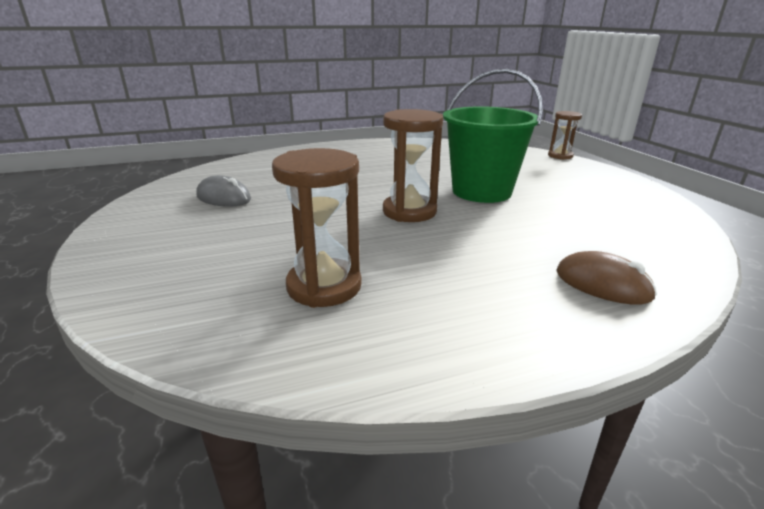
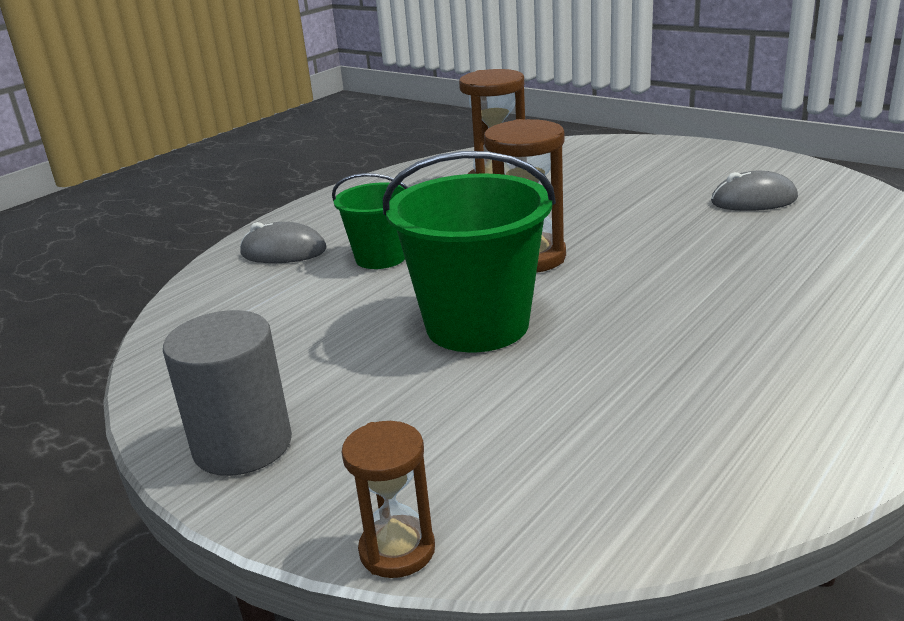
camera: 150 degrees right, 0 degrees up
brown mouse [556,251,657,305] -> grey mouse [240,222,326,263]
none -> grey cylinder [163,310,292,476]
none -> green bucket [332,173,409,269]

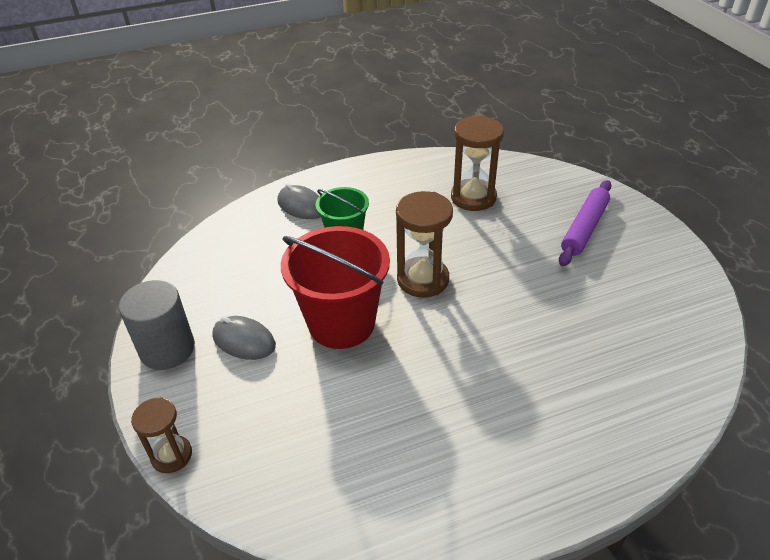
camera: 30 degrees right, 15 degrees up
green bucket [383,151,556,352] -> red bucket [281,226,390,349]
grey mouse [711,171,798,211] -> grey mouse moved to [212,316,276,360]
none -> purple rolling pin [559,180,612,266]

